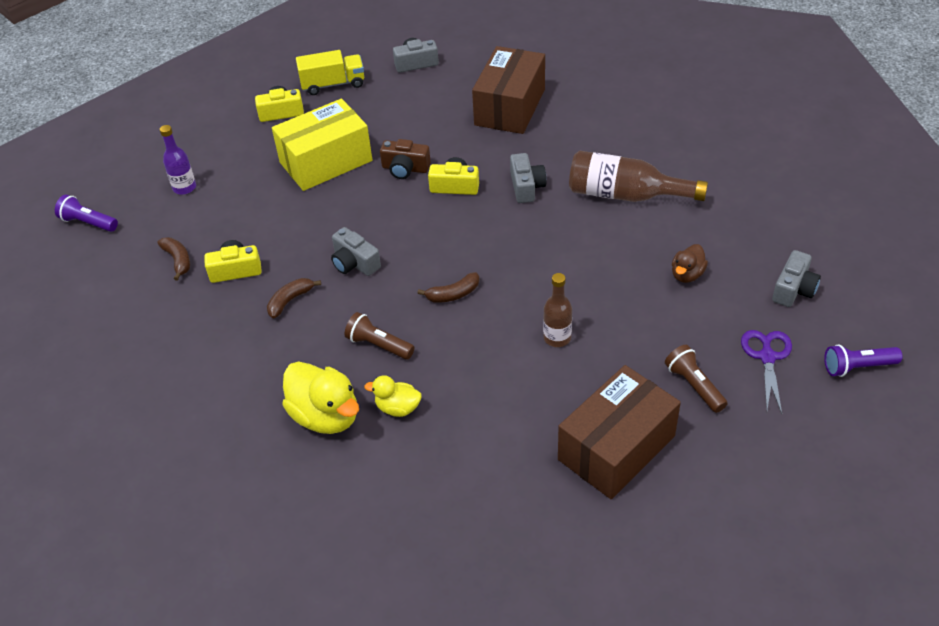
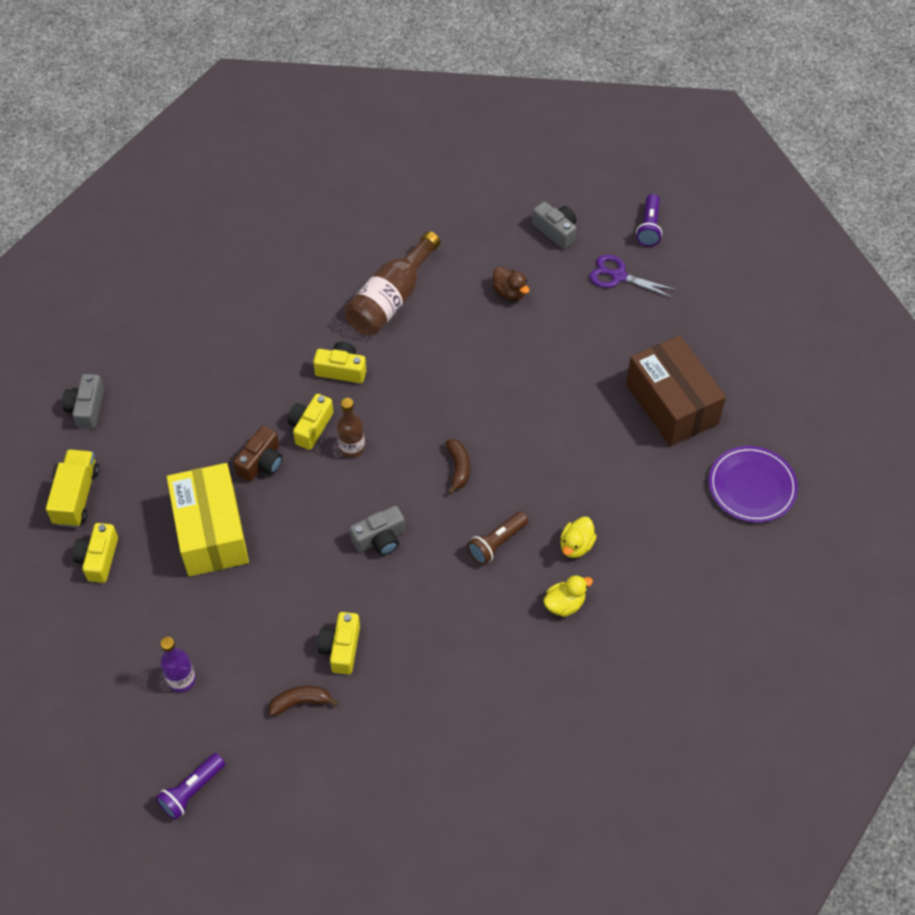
camera: 75 degrees left, 10 degrees up
brown banana [267,278,321,319] -> none
yellow duck [282,361,359,434] -> yellow duck [543,575,593,617], size x0.56
brown box [472,46,545,134] -> none
grey camera [510,153,546,203] -> yellow camera [313,342,366,383]
brown bottle [543,273,572,347] -> brown bottle moved to [337,398,365,458]
brown flashlight [665,345,728,413] -> none
none -> purple plate [709,446,798,523]

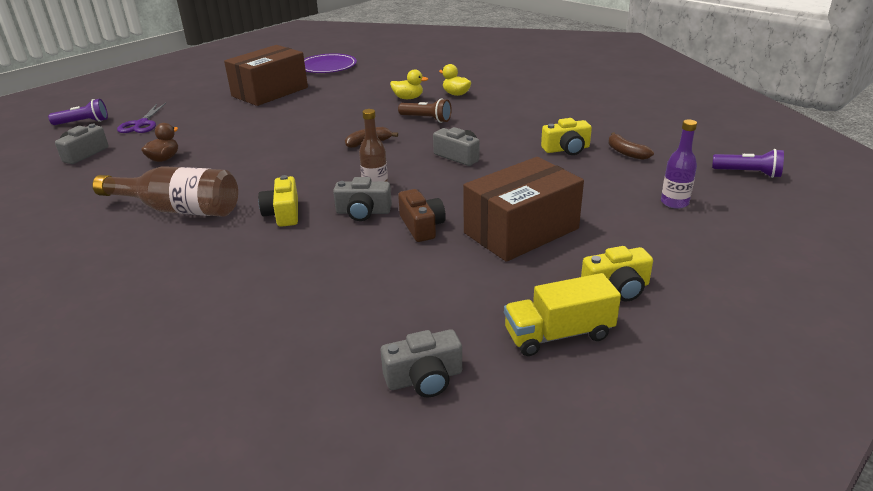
camera: 110 degrees left, 25 degrees down
yellow box [167,463,249,576] -> brown box [463,157,584,262]
brown camera [233,426,283,482] -> brown camera turned 60 degrees clockwise [398,189,446,242]
yellow camera [288,394,333,450] -> grey camera [333,177,392,221]

